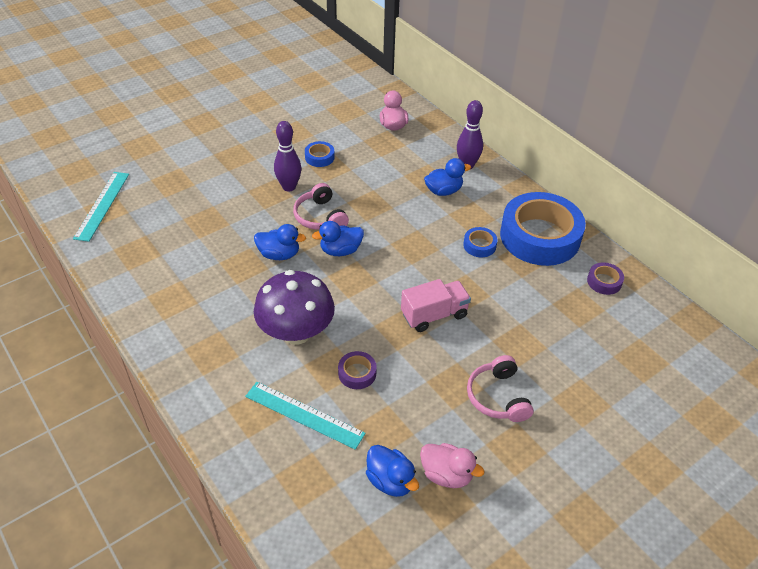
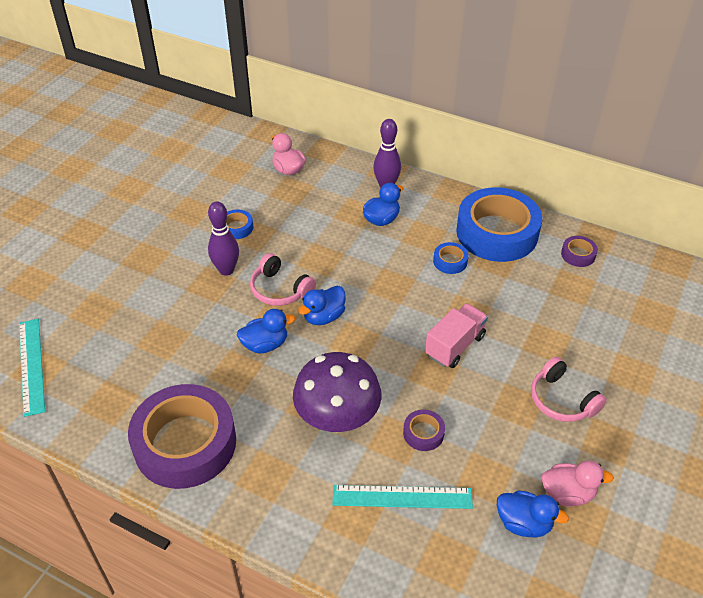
camera: 25 degrees left, 0 degrees up
none -> purple tape [128,384,236,489]

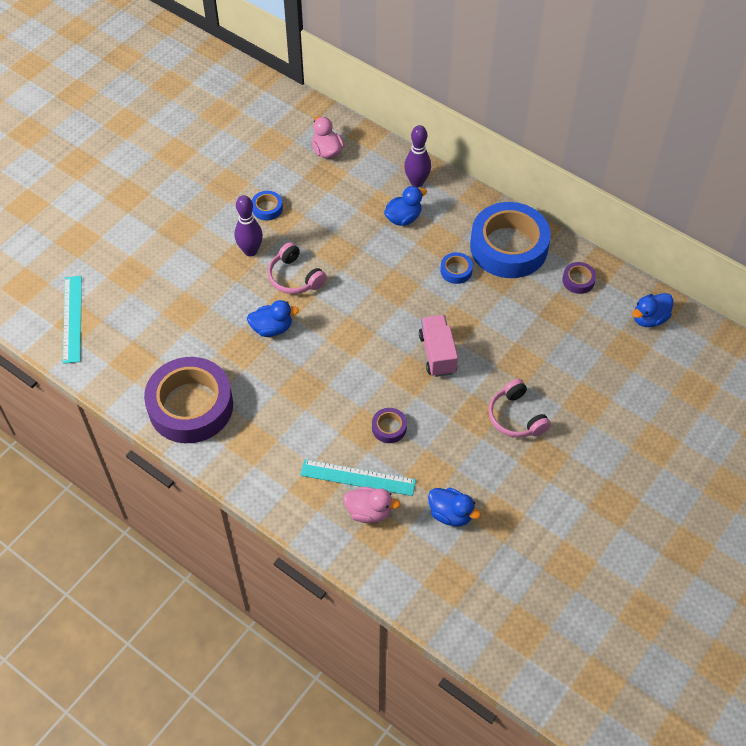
camera: 10 degrees right, 10 degrees up
purple mushroom [293,352,381,432] -> none
blue duck [298,286,346,325] -> blue duck moved to [632,293,673,327]
pink truck [425,303,488,368] -> pink truck turned 60 degrees counterclockwise [419,315,458,377]
pink duck [541,460,614,507] -> pink duck moved to [343,487,400,523]

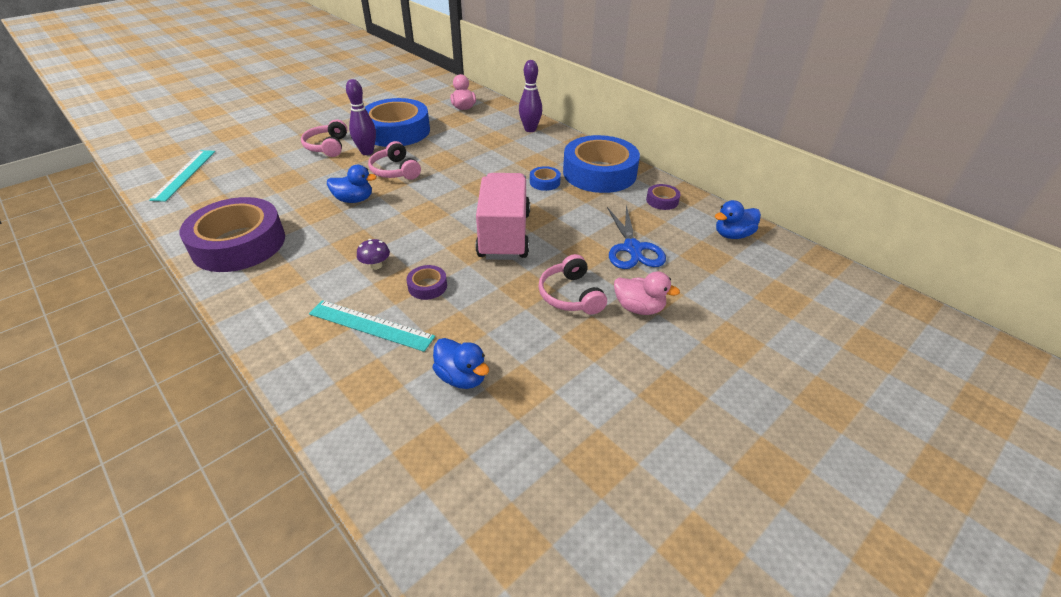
camera: 10 degrees right, 15 degrees down
blue tape [252,191,283,221] -> blue tape [365,98,430,147], size x2.46
pink duck [343,487,400,523] -> pink duck moved to [614,271,680,315]
blue duck [384,186,427,226] -> none
pink truck [419,315,458,377] -> pink truck [476,173,530,260], size x1.60
none -> pink headphones [301,119,347,157]
none -> purple mushroom [357,239,390,270]
none -> blue scissors [607,205,666,269]

